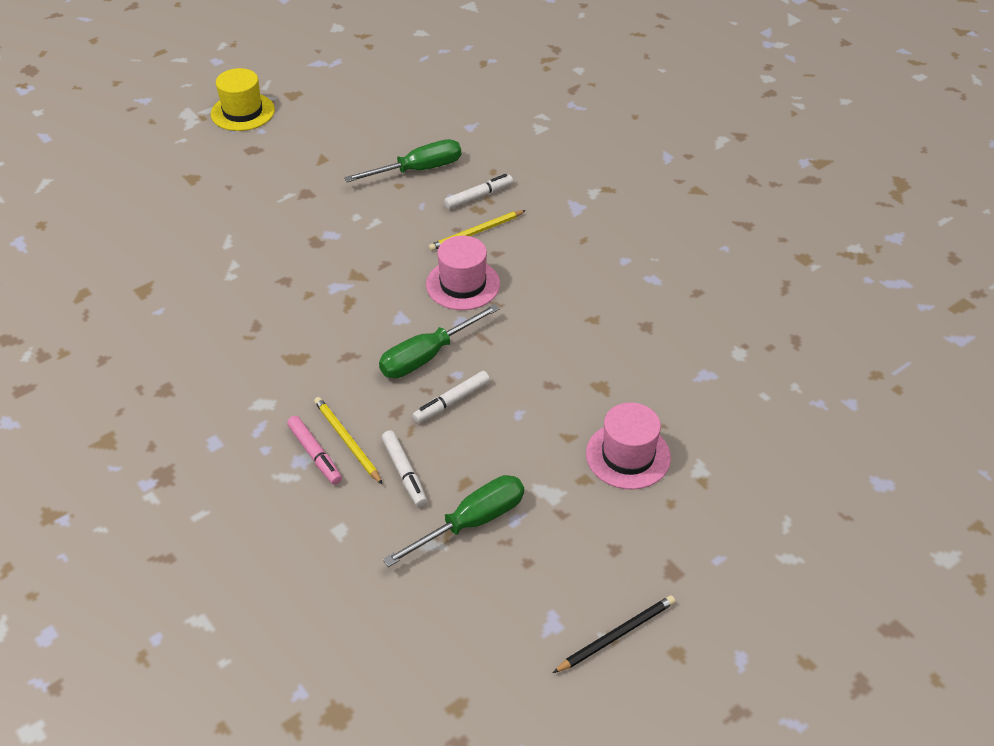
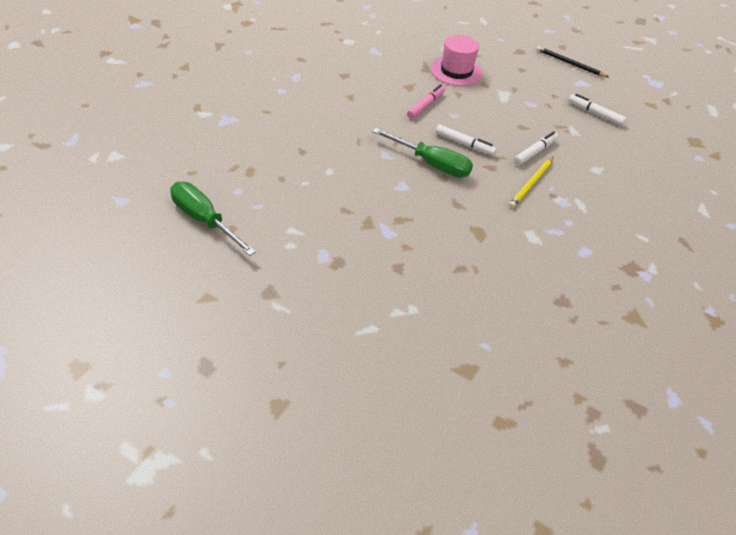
camera: 115 degrees left, 0 degrees up
yellow hat [211,68,275,131] -> none
pink marker [287,416,342,485] -> pink marker moved to [407,84,445,119]
green screwdriver [383,475,524,567] -> none
pink hat [426,236,500,310] -> none
yellow pencil [429,210,526,251] -> none
white marker [444,174,513,209] -> white marker moved to [569,94,627,126]

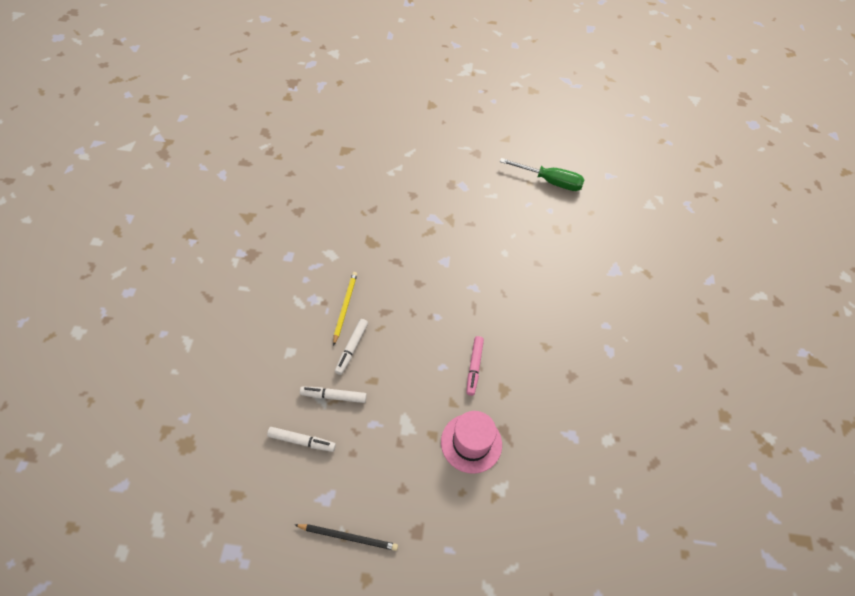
camera: 155 degrees right, 10 degrees up
green screwdriver [372,128,473,178] -> none
white marker [436,124,497,156] -> white marker moved to [300,386,367,403]

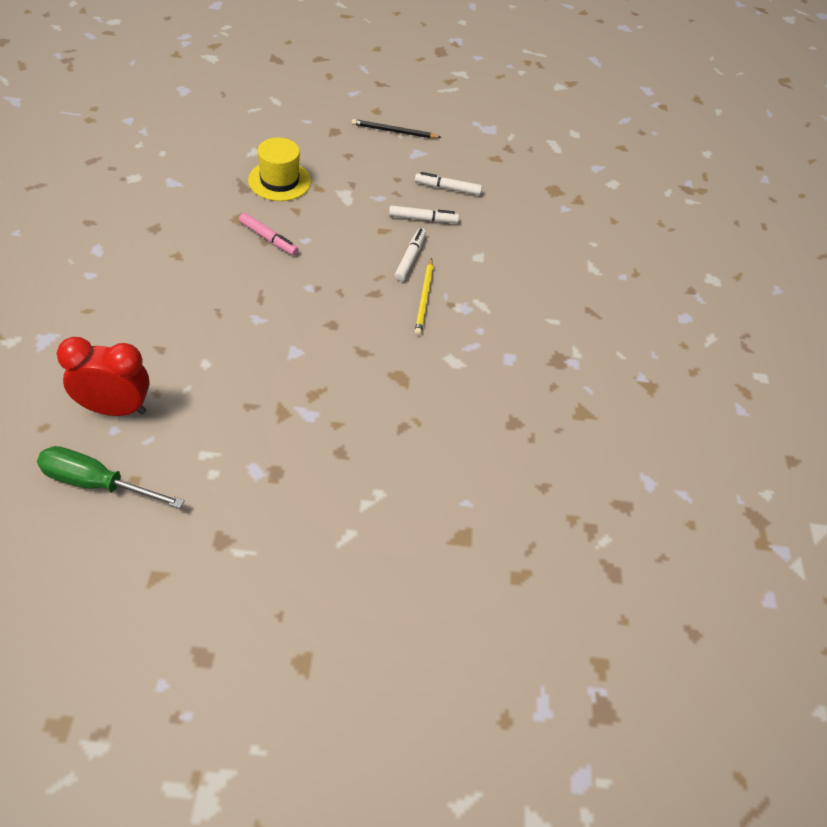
camera: 175 degrees right, 5 degrees down
pink hat [441,411,502,474] -> yellow hat [248,138,311,201]
pink marker [466,336,484,396] -> pink marker turned 120 degrees clockwise [239,213,298,255]
none -> red clock [57,337,150,416]

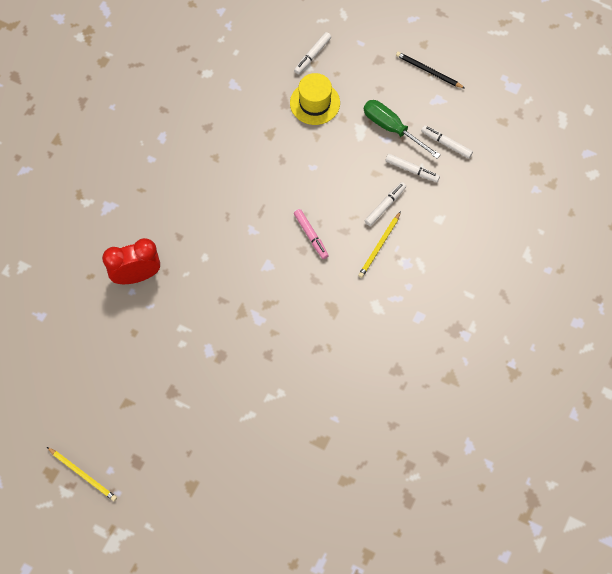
camera: 30 degrees right, 15 degrees up
green screwdriver [37,446,185,508] -> green screwdriver moved to [364,100,441,158]
red clock [57,337,150,416] -> red clock turned 45 degrees counterclockwise [102,238,160,284]
pink marker [239,213,298,255] -> pink marker moved to [294,209,329,259]
none -> yellow pencil [47,447,117,501]
none -> white marker [294,32,331,74]

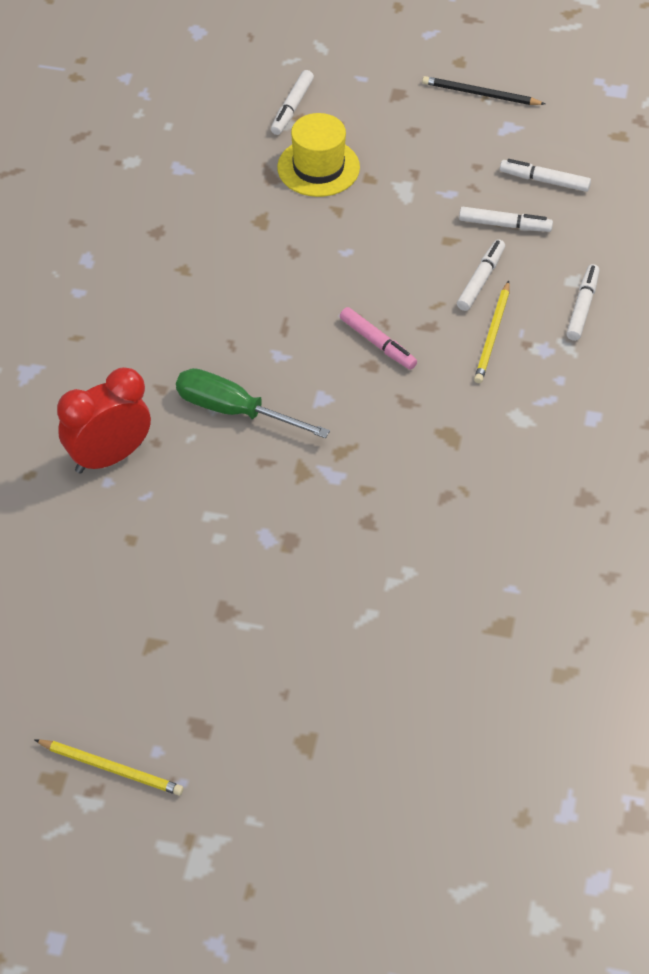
camera: 15 degrees left, 15 degrees down
green screwdriver [364,100,441,158] -> green screwdriver moved to [176,368,330,438]
none -> white marker [566,264,600,341]

